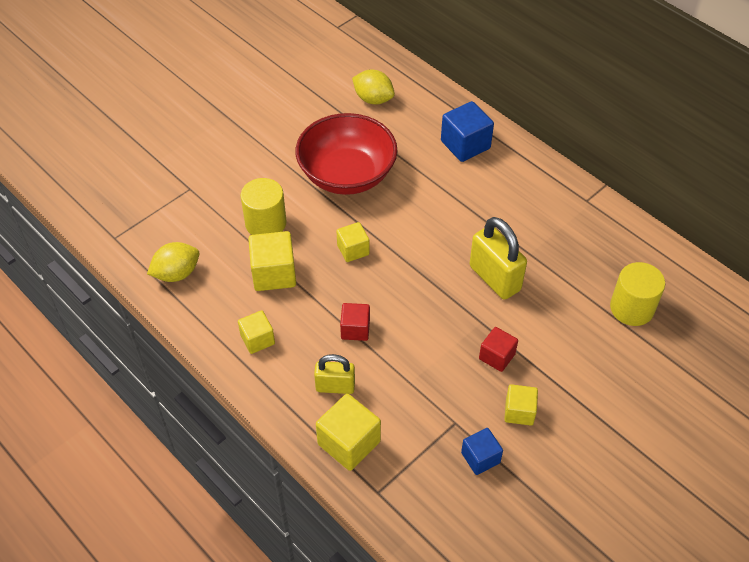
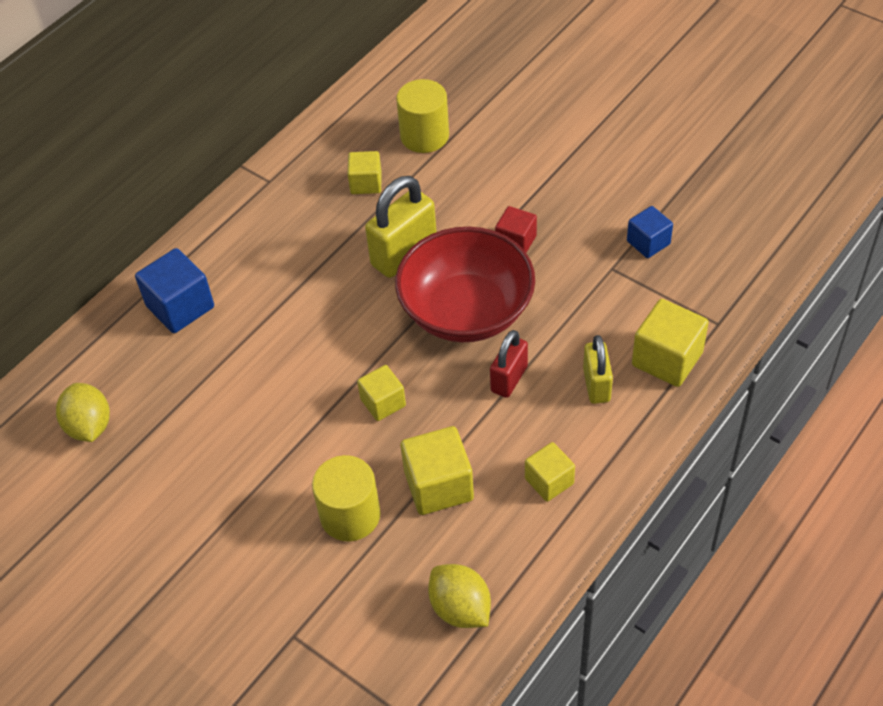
camera: 95 degrees left, 0 degrees up
red bowl [295,113,398,195] -> red bowl moved to [395,227,535,342]
red cube [340,303,370,341] -> red padlock [490,330,528,398]
yellow lemon [352,70,395,104] -> yellow lemon turned 45 degrees counterclockwise [56,383,110,442]
yellow cube [504,384,538,426] -> yellow cube moved to [347,151,382,194]

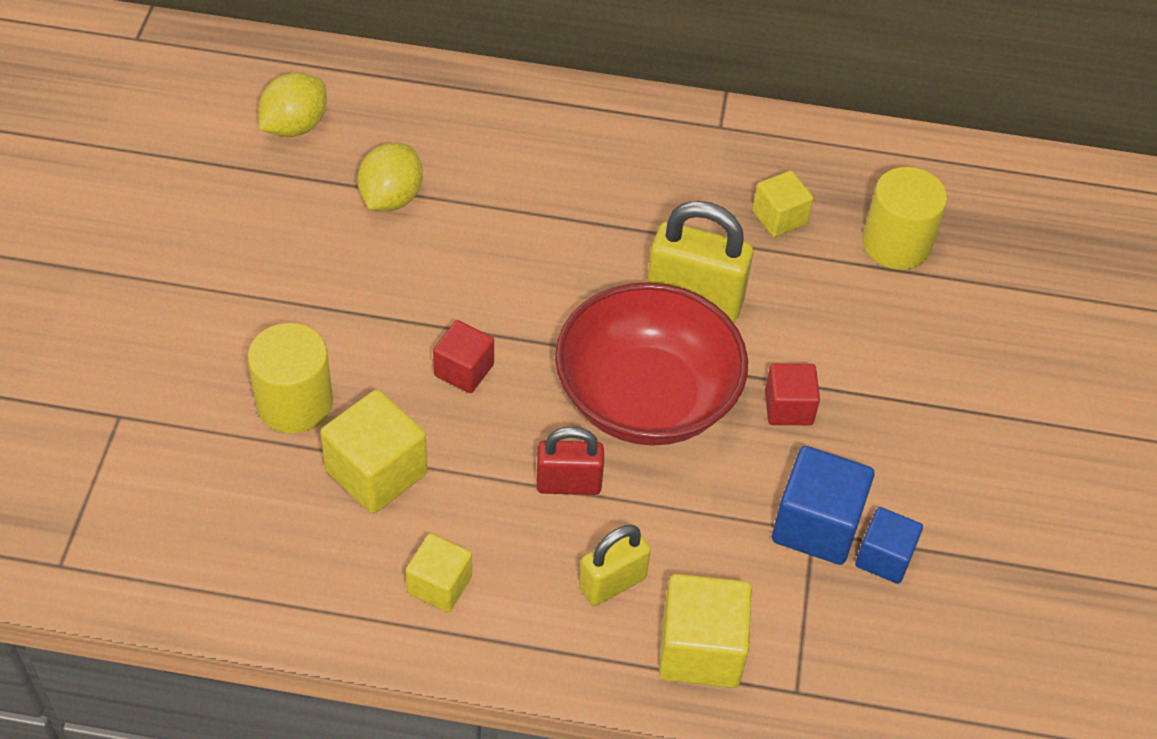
camera: 55 degrees right, 0 degrees up
blue cube [135,248,214,333] -> blue cube moved to [772,446,874,565]
yellow cube [357,365,406,421] -> red cube [433,320,494,393]
yellow lemon [428,564,491,628] -> yellow lemon moved to [358,143,423,211]

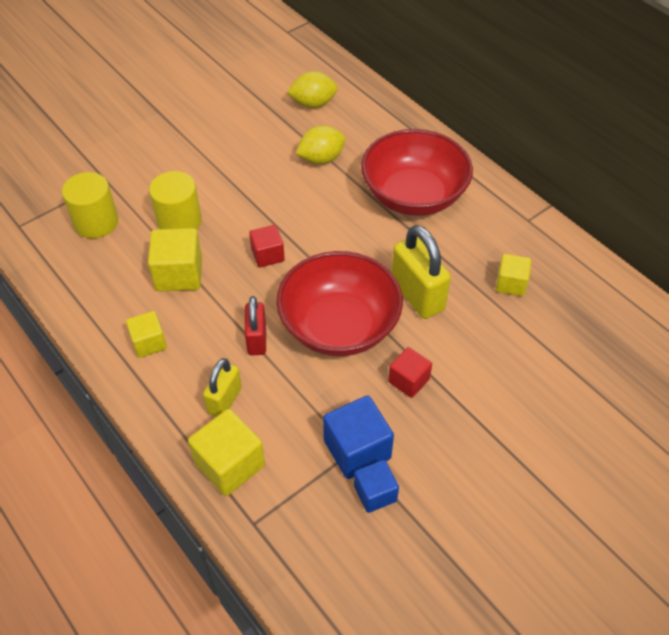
camera: 45 degrees right, 0 degrees up
red padlock [536,427,604,495] -> red padlock turned 45 degrees clockwise [245,296,266,355]
yellow padlock [579,525,651,606] -> yellow padlock turned 75 degrees counterclockwise [203,358,242,417]
yellow cylinder [863,167,947,270] -> yellow cylinder moved to [62,172,118,238]
none -> red bowl [361,129,473,216]

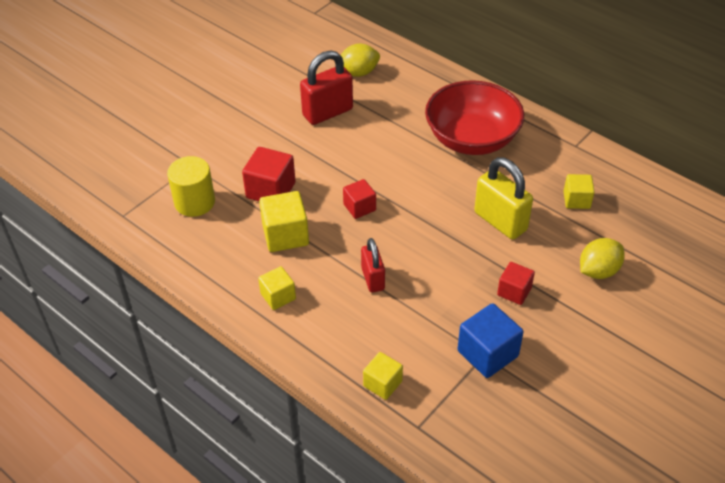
camera: 10 degrees left, 5 degrees down
yellow cylinder [149,171,202,230] -> red cube [242,147,296,201]
yellow cube [188,409,265,496] -> yellow cube [363,352,403,400], size x0.63
yellow padlock [203,358,242,417] -> none
red bowl [276,251,403,356] -> none
yellow lemon [295,125,346,164] -> yellow lemon moved to [580,238,625,279]
blue cube [354,460,399,513] -> none
none -> red padlock [300,51,353,125]

